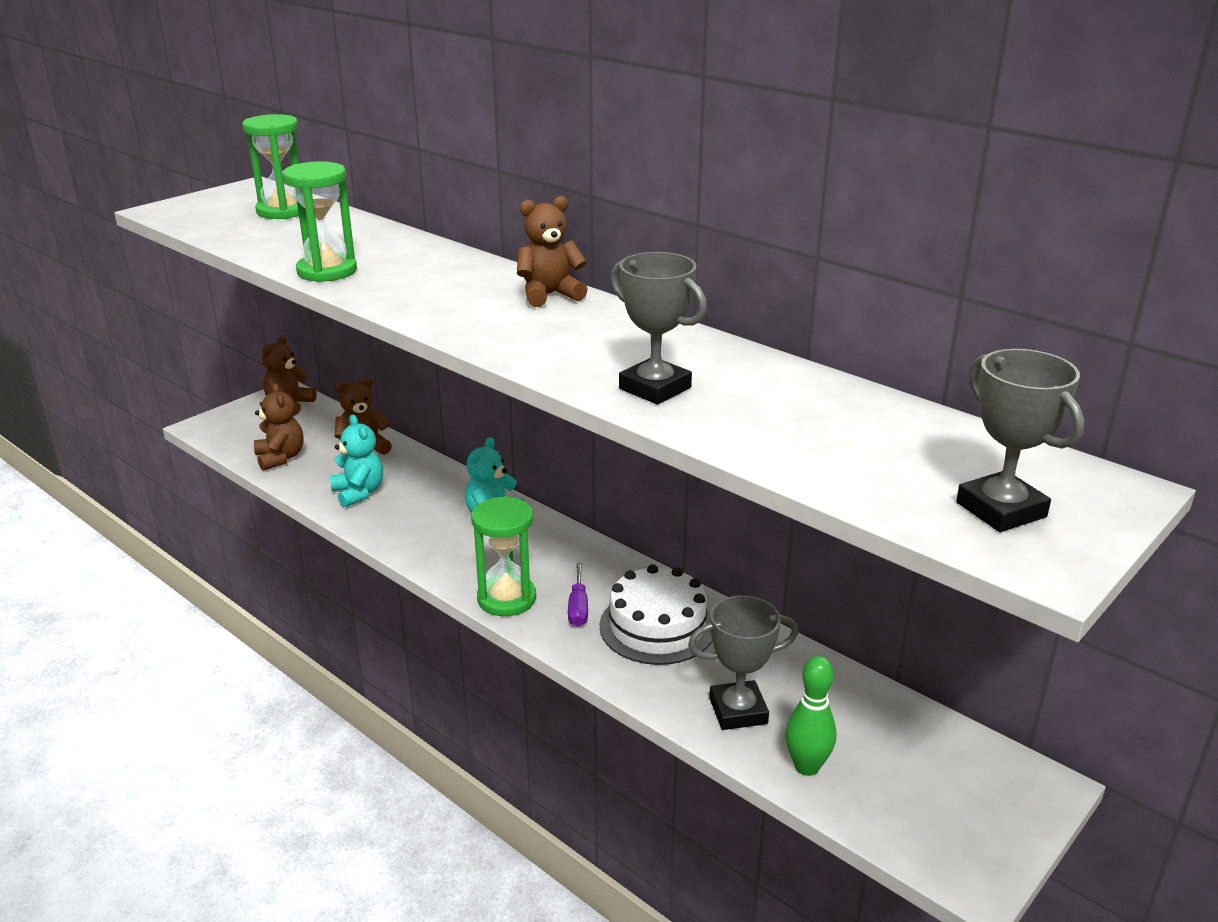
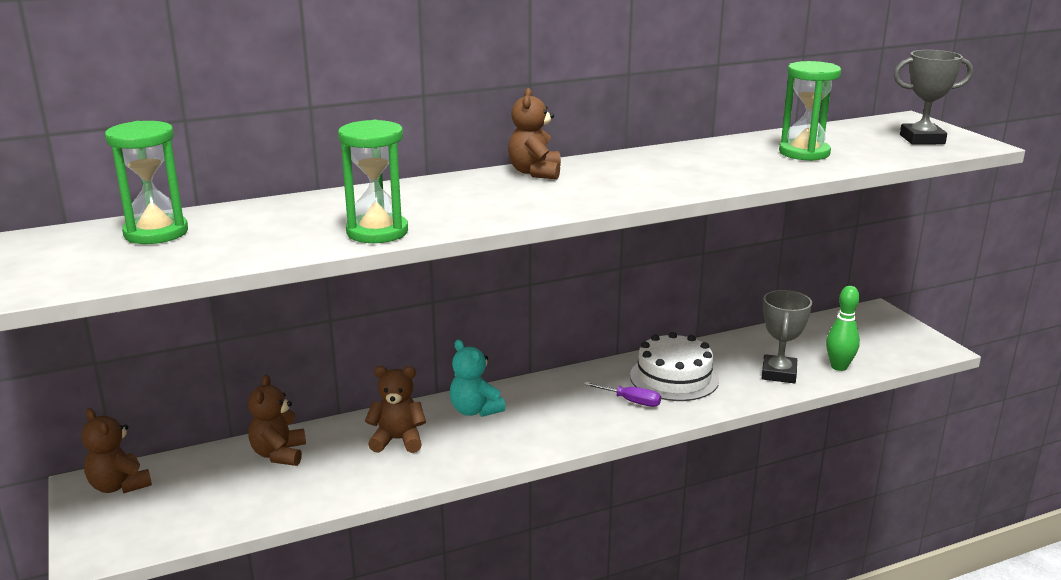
camera: 65 degrees left, 5 degrees down
brown teddy bear [254,383,303,471] -> brown teddy bear moved to [365,366,426,453]
turquoise teddy bear [330,414,383,508] -> none
green hourglass [471,496,536,616] -> green hourglass moved to [779,61,841,161]
grey trophy [610,252,707,405] -> none

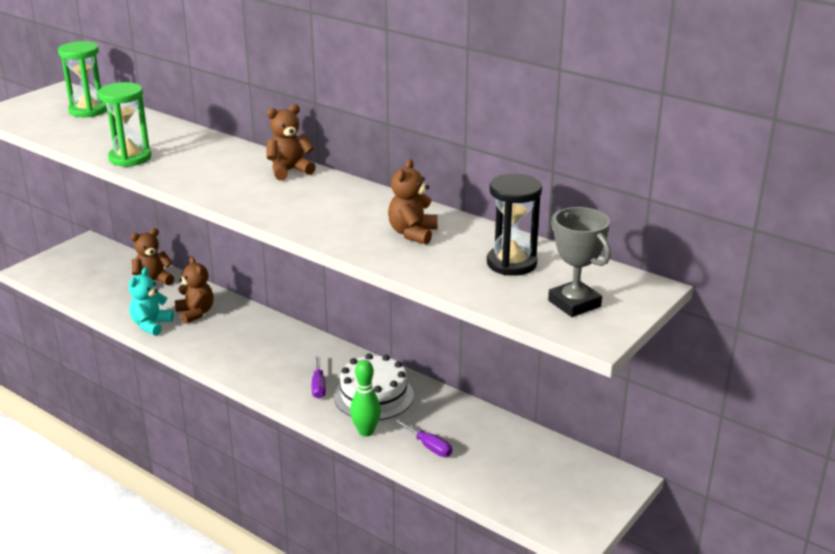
camera: 60 degrees right, 5 degrees up
brown teddy bear [81,408,152,493] -> brown teddy bear moved to [388,159,438,245]
turquoise teddy bear [450,340,506,417] -> turquoise teddy bear moved to [129,267,174,336]
grey trophy [762,290,812,383] -> purple screwdriver [395,419,452,457]
green hourglass [779,61,841,161] -> none
green bowling pin [826,286,860,371] -> green bowling pin moved to [350,360,381,437]
none -> black hourglass [487,174,542,276]

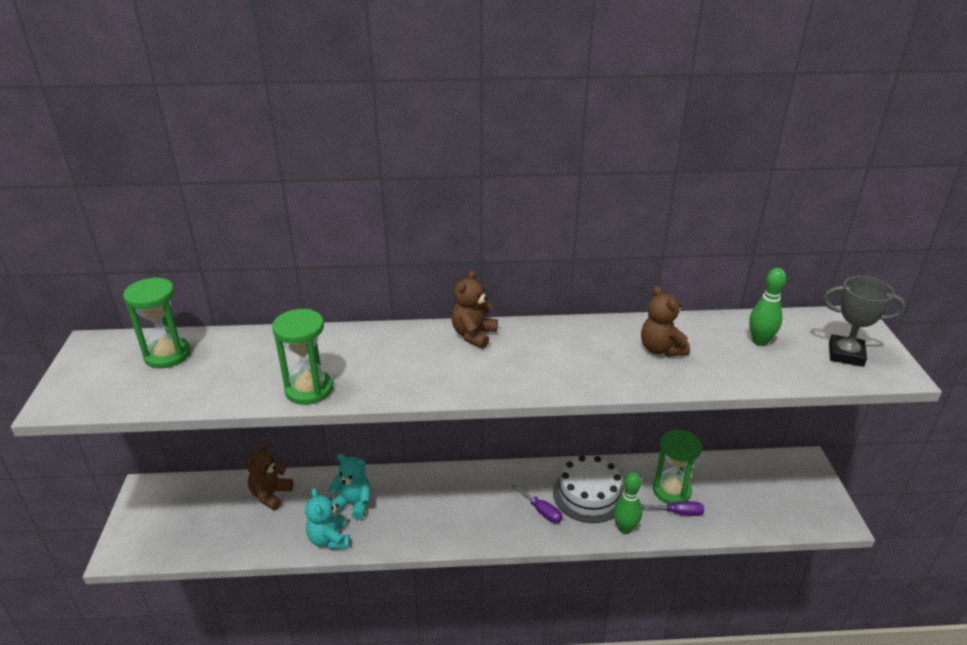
camera: 40 degrees left, 5 degrees up
brown teddy bear [175,256,214,324] -> turquoise teddy bear [328,454,370,520]
black hourglass [487,174,542,276] -> green bowling pin [749,268,786,346]
none -> green hourglass [653,430,702,504]

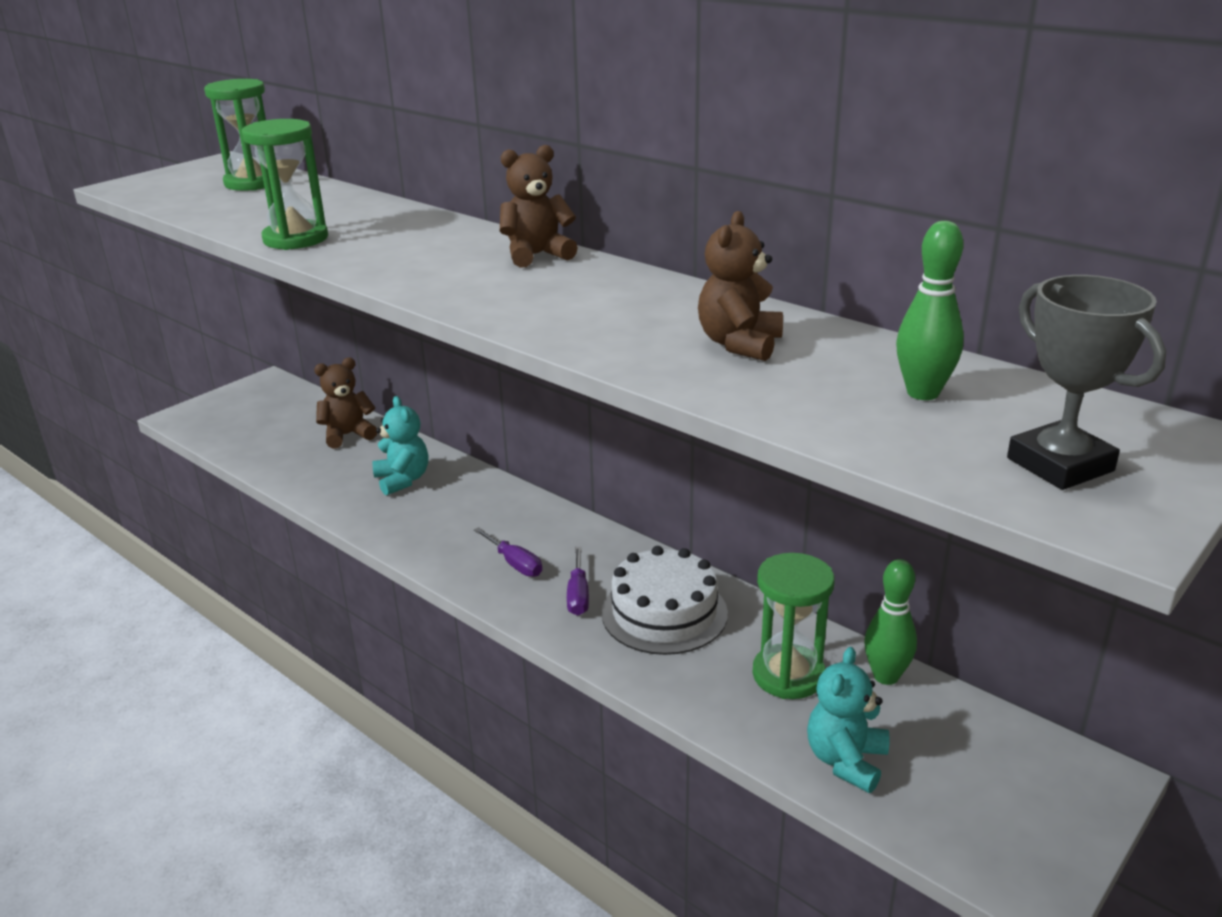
camera: 45 degrees right, 5 degrees down
turquoise teddy bear [305,488,350,550] -> turquoise teddy bear moved to [807,647,889,793]
green bowling pin [614,472,642,534] -> green bowling pin moved to [864,559,917,685]
purple screwdriver [641,501,704,516] -> purple screwdriver moved to [474,527,542,577]

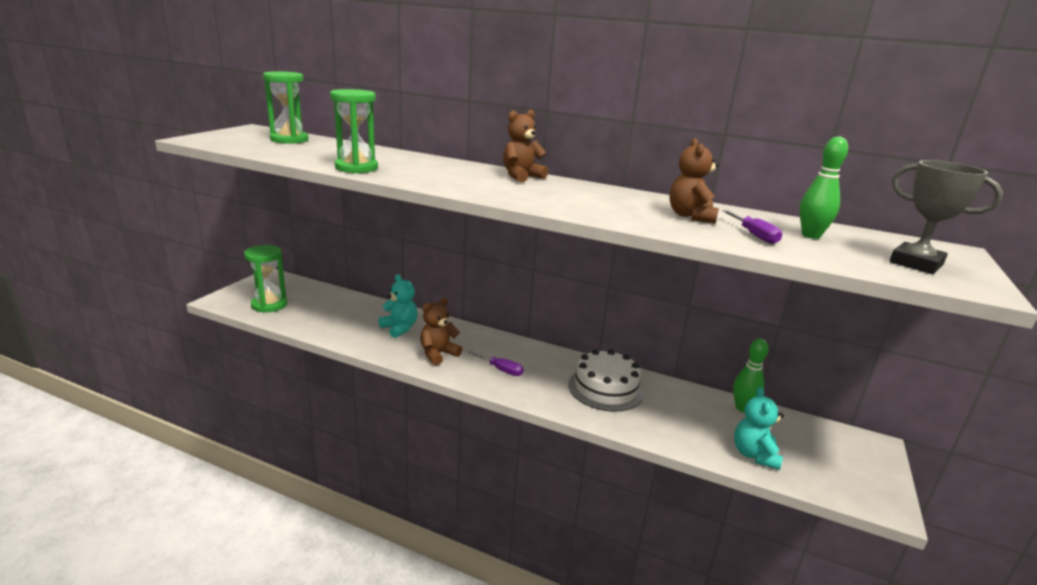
camera: 20 degrees left, 5 degrees down
brown teddy bear [314,358,377,449] -> brown teddy bear moved to [420,297,462,366]
purple screwdriver [567,547,589,616] -> purple screwdriver moved to [722,210,782,244]
green hourglass [753,553,835,699] -> green hourglass moved to [244,245,287,313]

